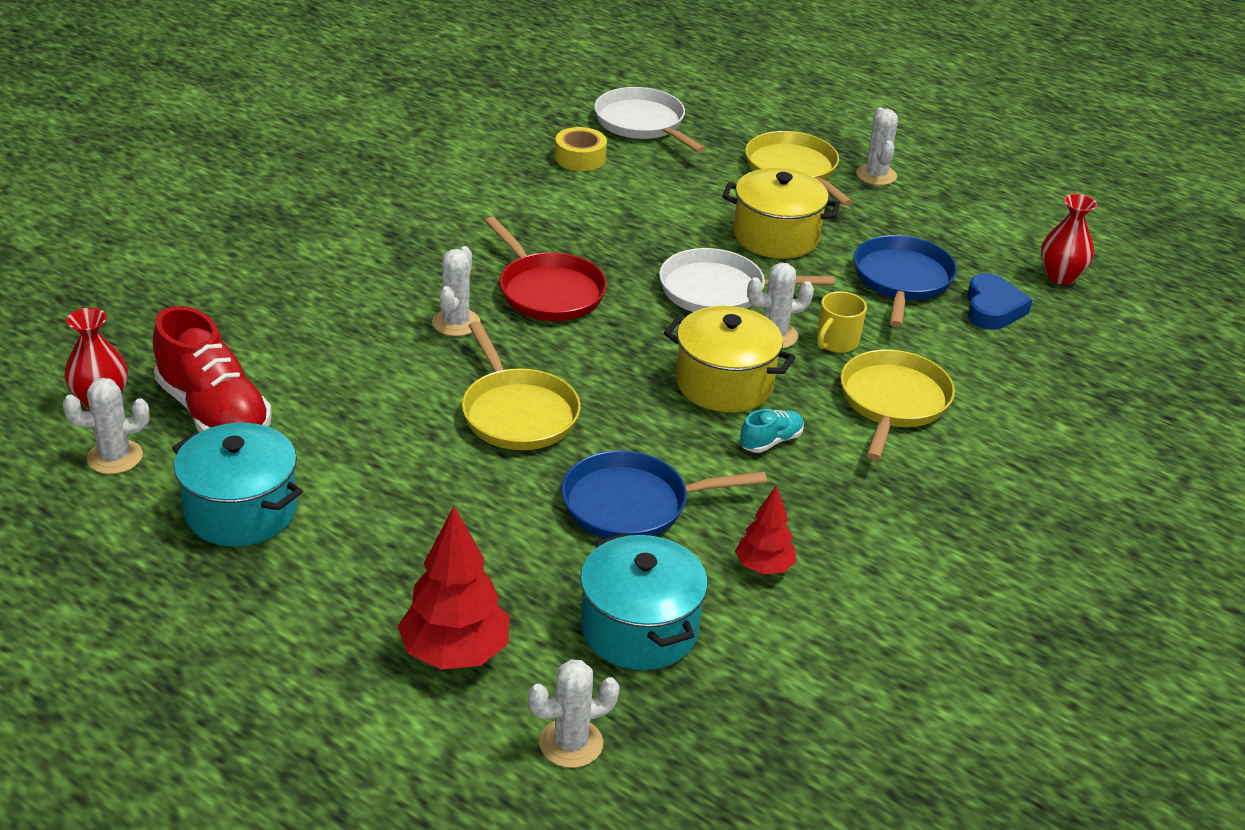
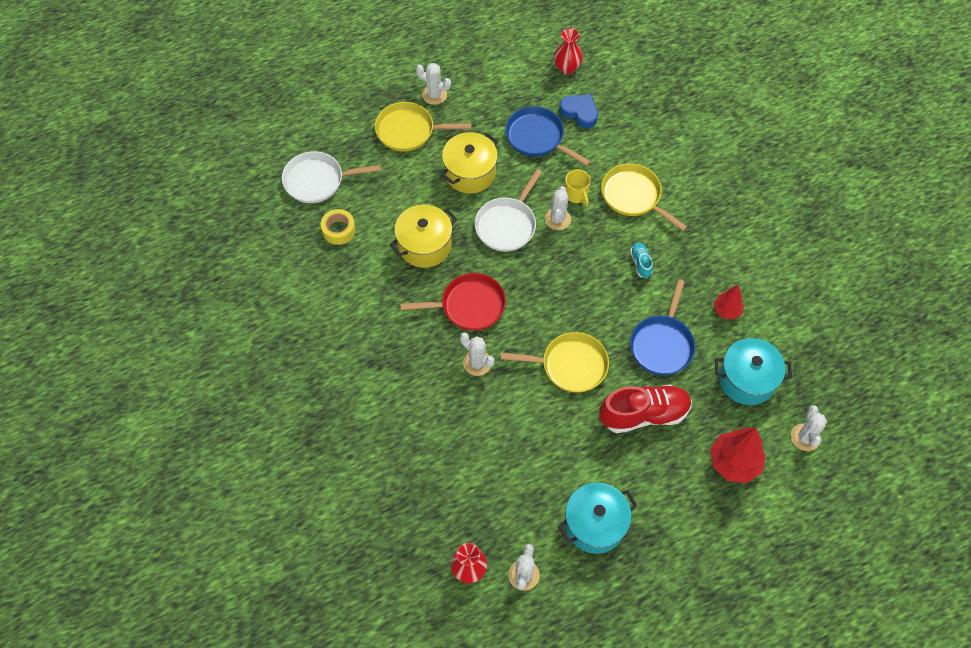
camera: 60 degrees left, 25 degrees up
red shoe [153,306,272,432] -> red shoe moved to [599,384,692,433]
yellow pot [664,306,795,412] -> yellow pot moved to [390,204,457,268]

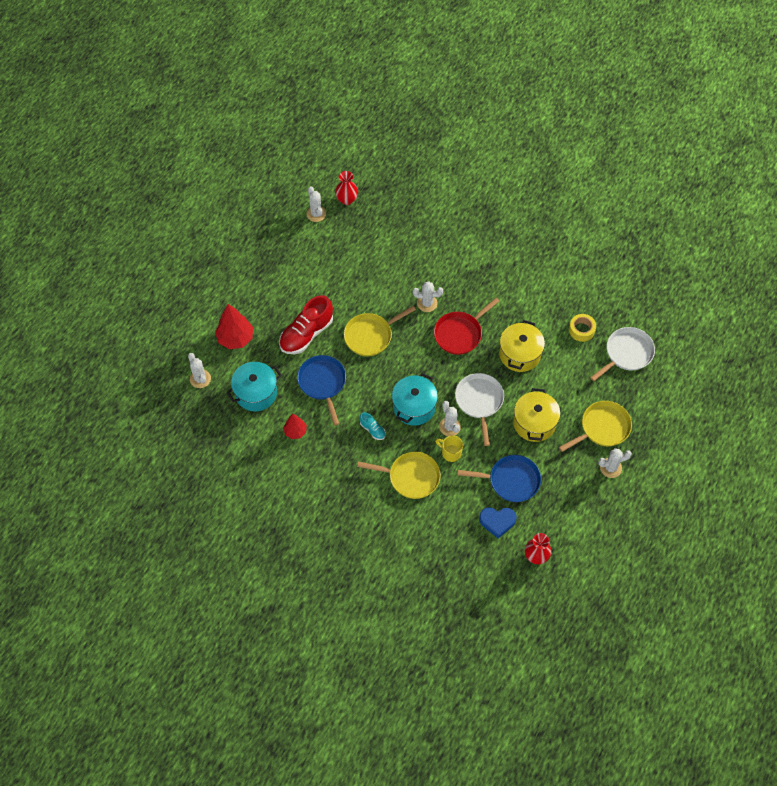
camera: 145 degrees right, 0 degrees up
turquoise pot [558,483,637,554] -> turquoise pot moved to [392,373,438,426]

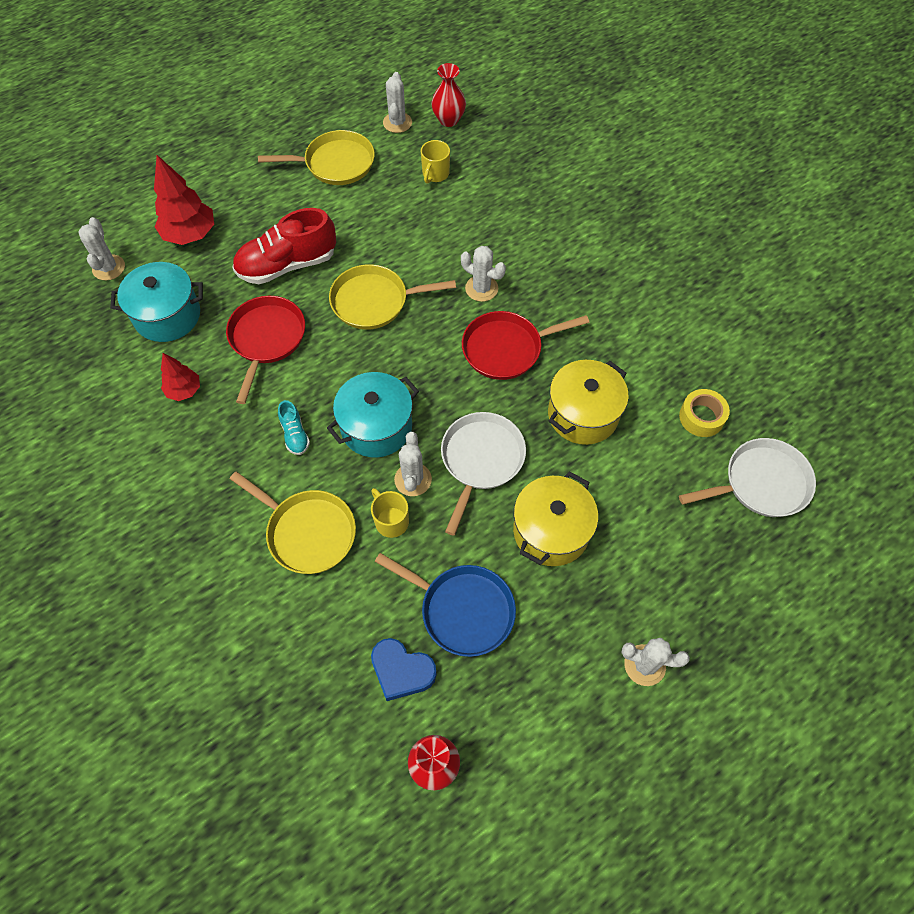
camera: 25 degrees right, 0 degrees up
blue pan [297,355,346,425] -> red pan [226,296,305,404]
yellow pan [559,401,632,452] -> yellow pan moved to [258,130,375,185]
none -> yellow mug [421,140,450,184]

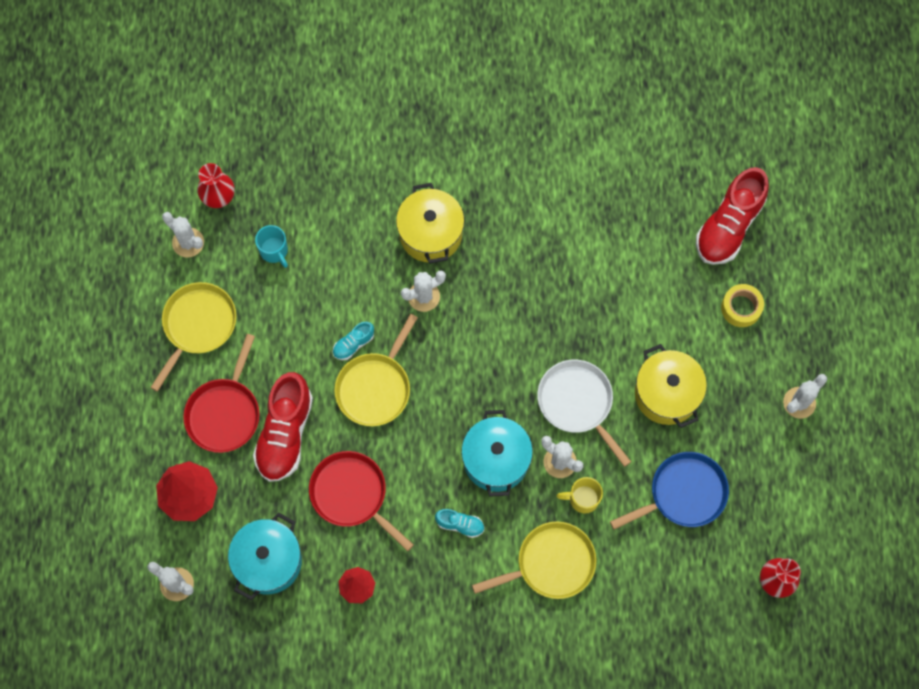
camera: 55 degrees left, 10 degrees up
blue heart [371,638,437,701] -> none
yellow mug [421,140,450,184] -> turquoise mug [255,225,288,268]
red pan [462,311,589,380] -> red pan moved to [183,334,259,453]
yellow pot [548,360,629,445] -> yellow pot moved to [396,183,464,264]
yellow tape [679,389,730,437] -> yellow tape moved to [721,284,764,327]
white pan [679,438,816,517] -> red shoe [696,167,769,265]
none -> turquoise shoe [333,322,374,360]

